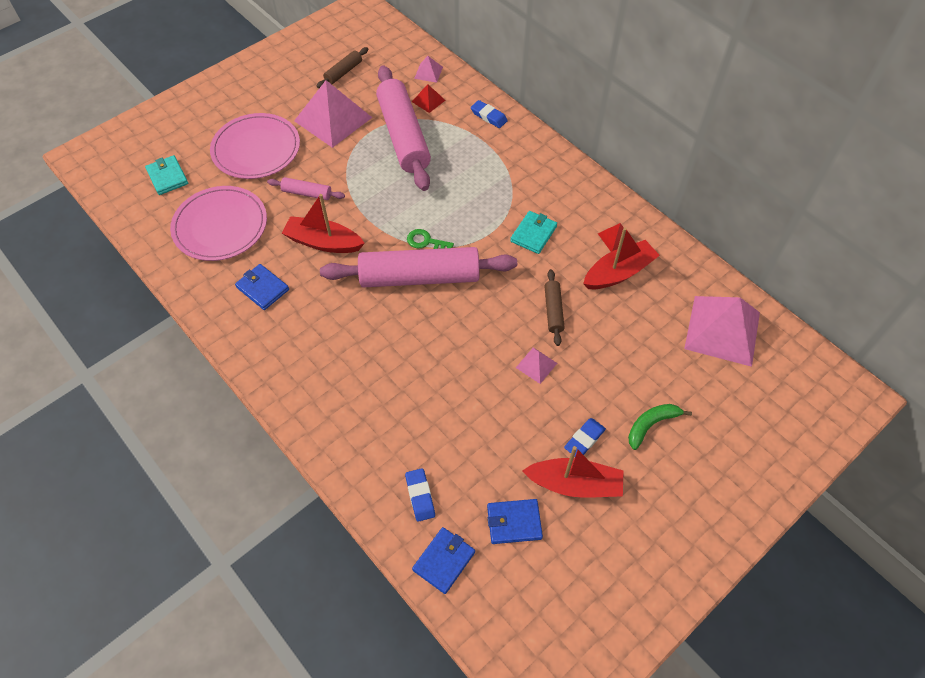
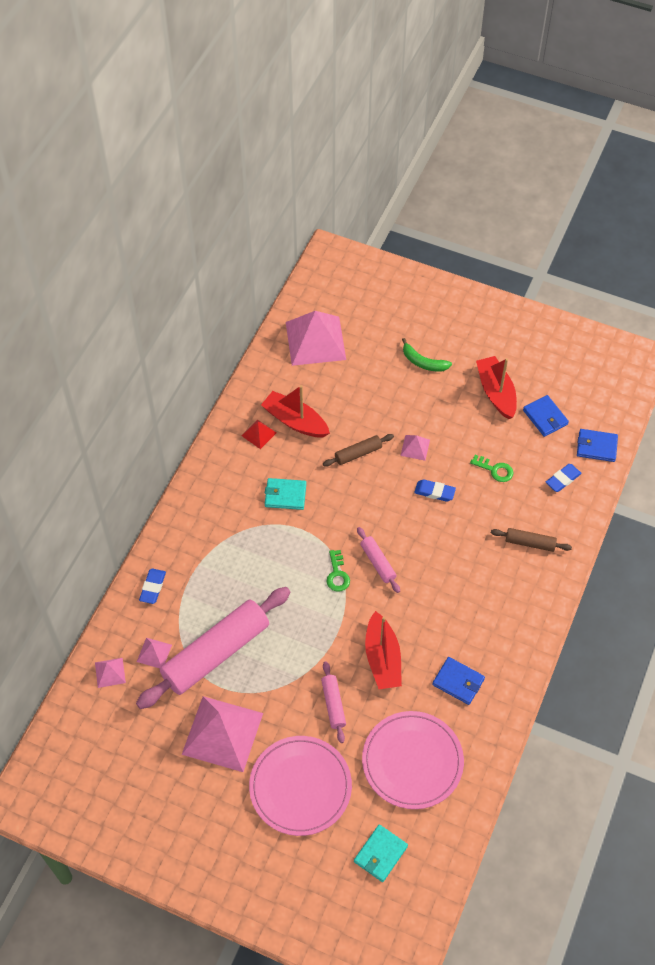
camera: 115 degrees left, 0 degrees up
blue wallet [235,264,289,310] -> blue wallet turned 75 degrees counterclockwise [432,657,485,705]
brown rolling pin [317,47,368,88] -> brown rolling pin moved to [491,528,572,552]
pink rolling pin [320,247,517,287] -> pink rolling pin [357,527,400,593], size x0.45
red pyramid [412,84,445,113] -> pink pyramid [137,638,172,668]
blue eraser [564,418,606,456] -> blue eraser moved to [414,479,456,502]
none -> green key [470,455,513,482]

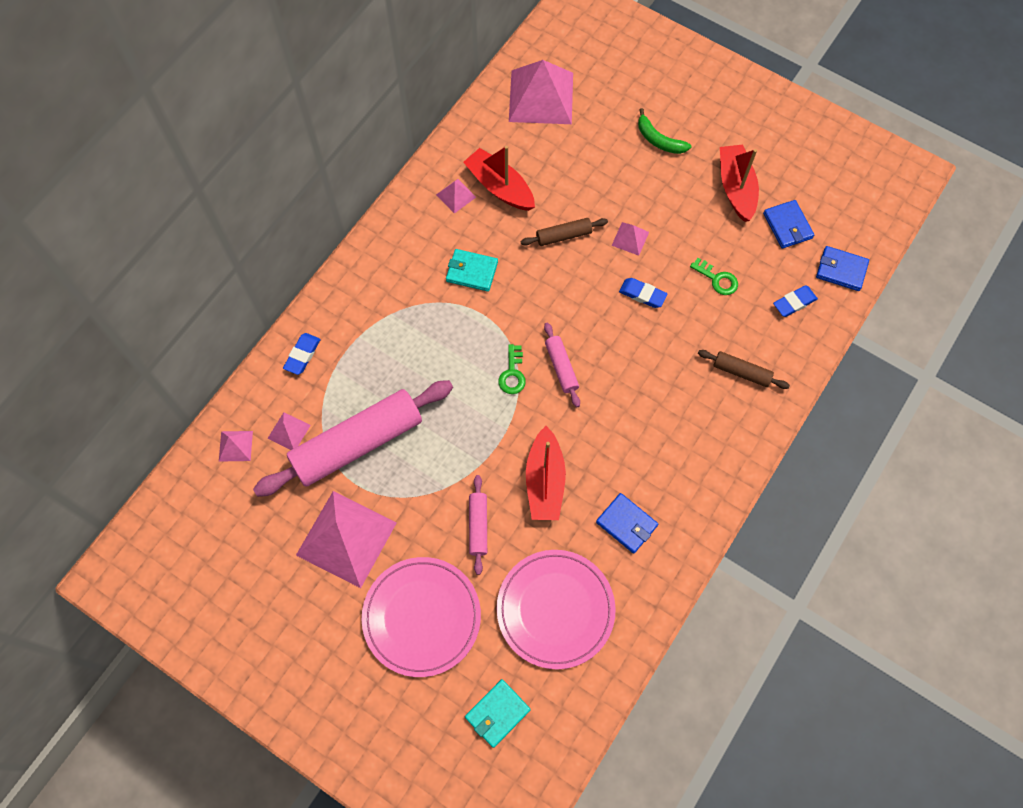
camera: 10 degrees right, 10 degrees up
red pyramid [242,420,276,449] -> pink pyramid [436,179,476,214]

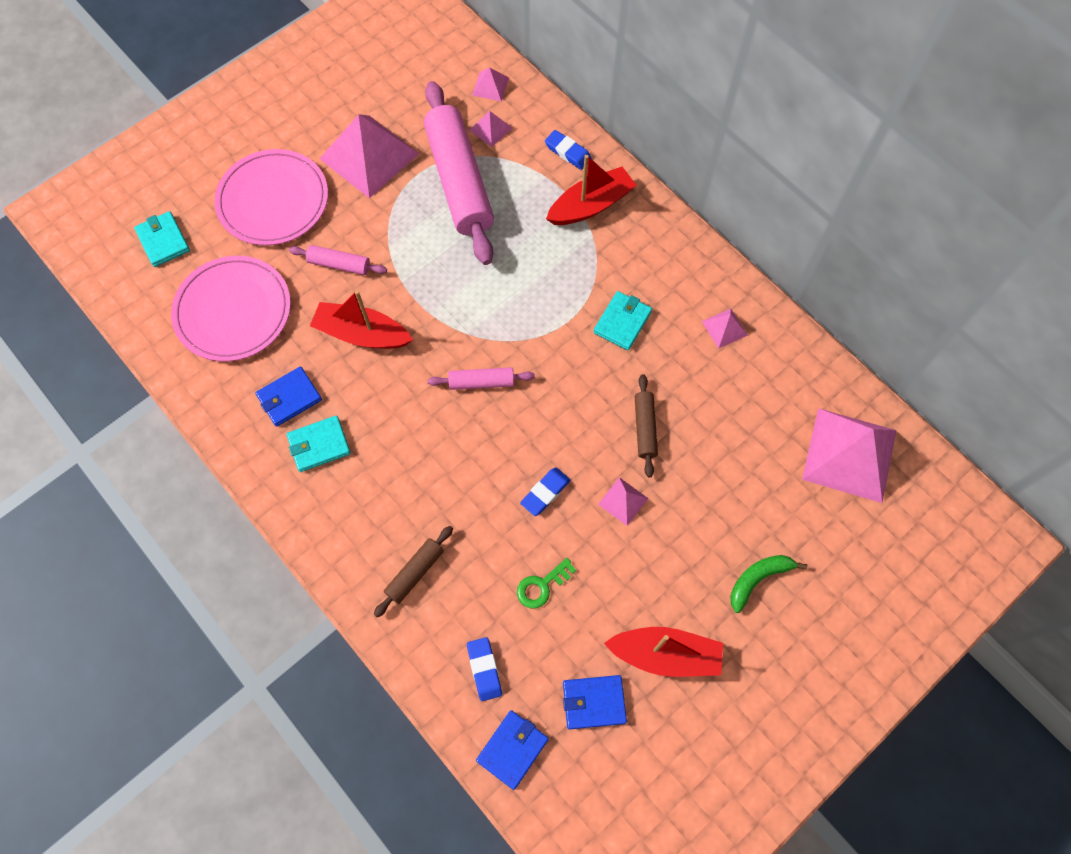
camera: 105 degrees right, 0 degrees up
red boat [463,146,535,211] -> red boat moved to [546,155,637,225]
green key [498,344,526,394] -> none
none -> turquoise wallet [287,415,351,472]

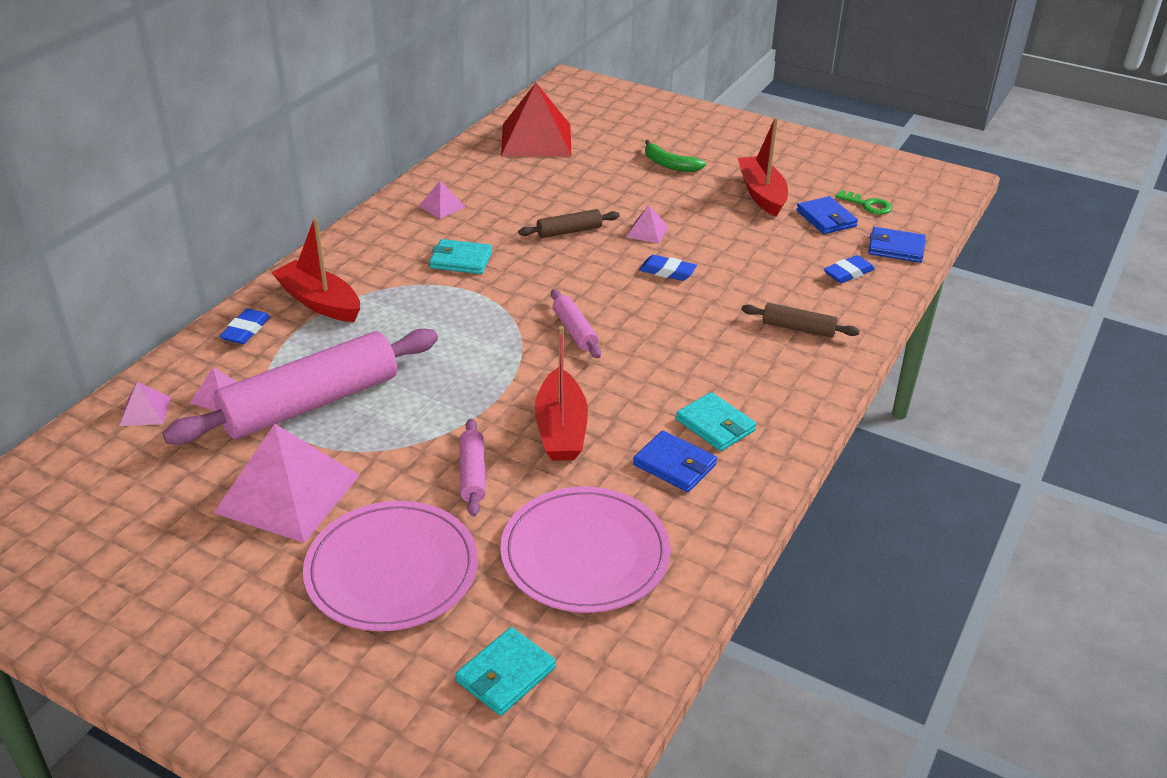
camera: 110 degrees left, 30 degrees down
green key [517,558,576,608] -> green key moved to [836,190,892,215]
pink pyramid [802,408,897,503] -> red pyramid [501,83,572,157]

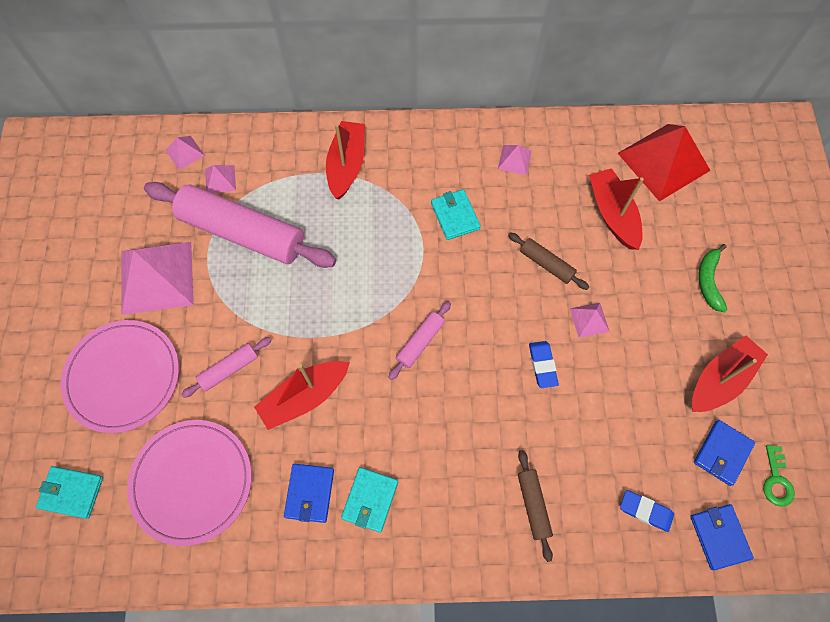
camera: 60 degrees right, 30 degrees up
blue eraser [219,308,271,344] -> none
none -> red boat [589,168,644,250]

